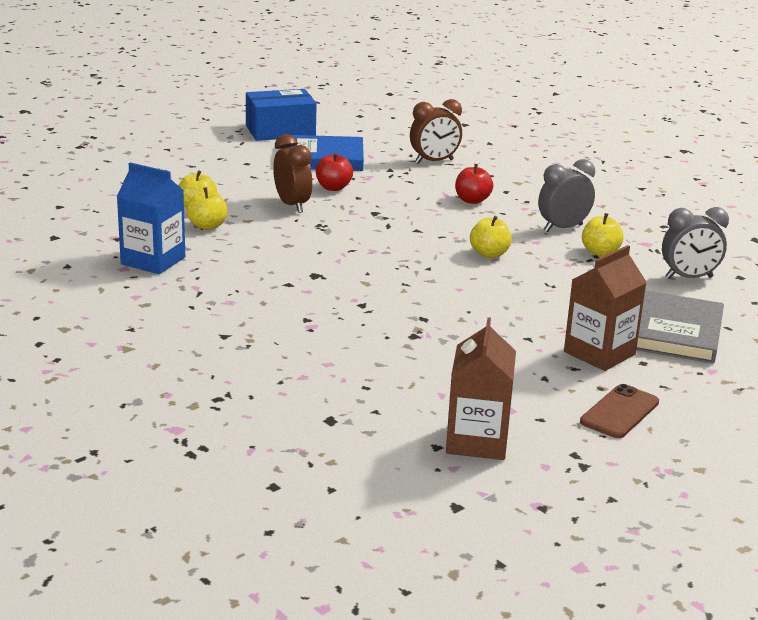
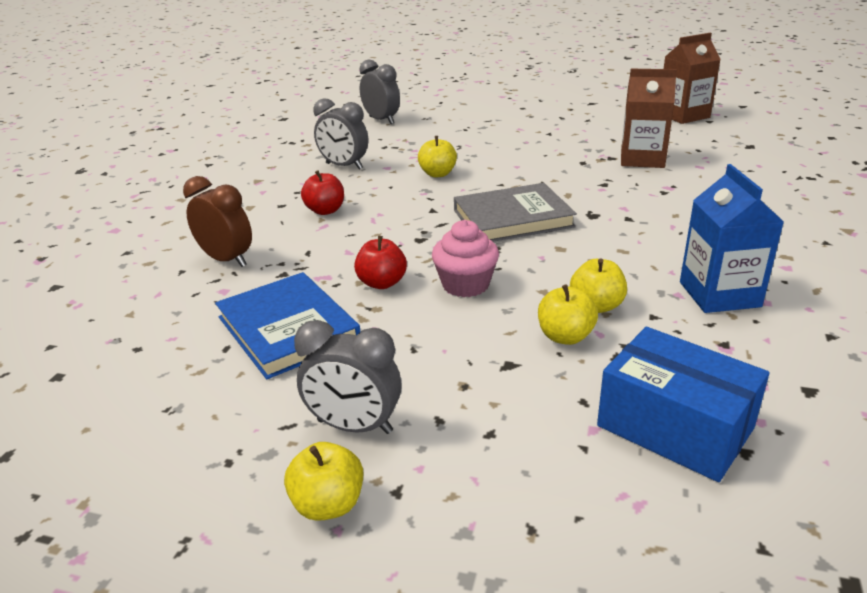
camera: 120 degrees left, 5 degrees up
blue box [246,89,317,141] -> blue box moved to [597,327,769,482]
brown clock [273,134,312,213] -> pink cupcake [432,220,499,297]
brown carton [564,245,647,371] -> brown carton moved to [621,69,677,168]
brown phone [580,384,659,438] -> none
yellow apple [582,213,623,256] -> yellow apple moved to [284,442,363,521]
grey book [636,291,724,363] -> grey book moved to [454,183,577,242]
none -> grey clock [294,320,402,434]

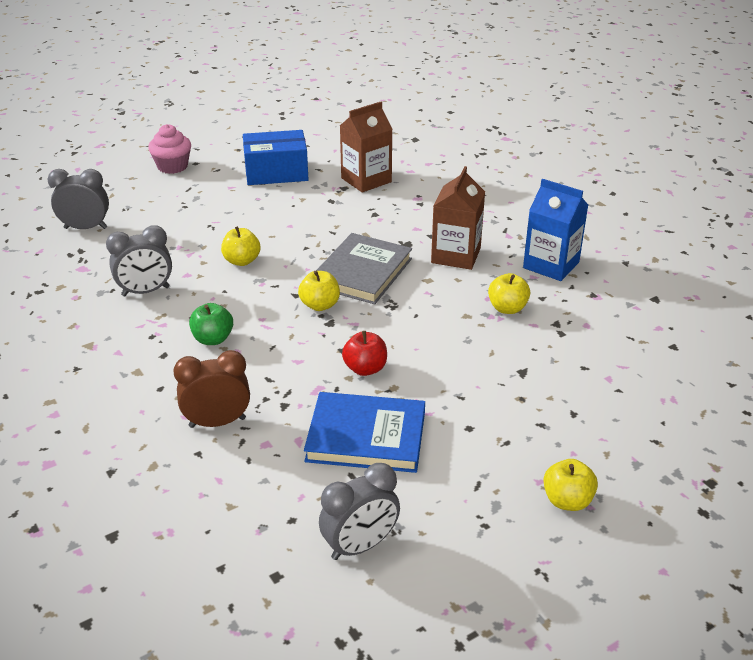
camera: 50 degrees left, 5 degrees up
grey clock [294,320,402,434] -> grey clock moved to [319,463,400,560]
red apple [301,171,344,215] -> green apple [189,303,233,345]
pink cupcake [432,220,499,297] -> pink cupcake moved to [148,124,191,174]
yellow apple [538,285,598,345] -> yellow apple moved to [298,270,340,311]
blue box [597,327,769,482] -> blue box moved to [243,130,308,185]
brown carton [664,33,721,124] -> brown carton moved to [431,166,485,270]

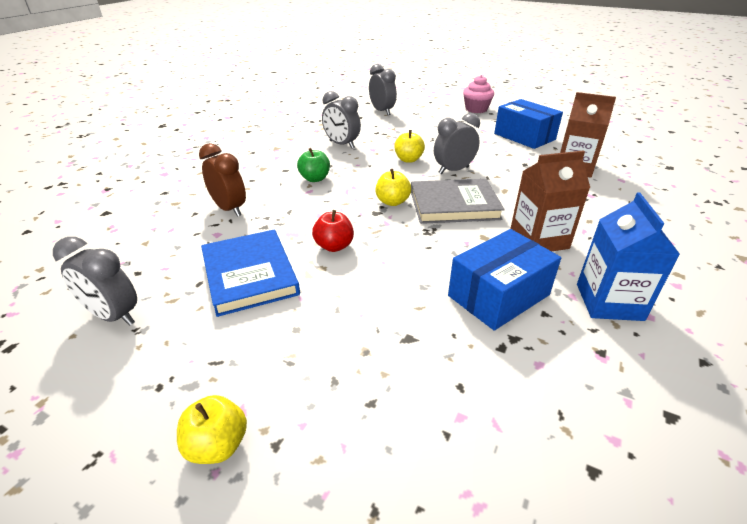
camera: 60 degrees right, 0 degrees up
yellow apple [488,273,530,314] -> blue box [448,229,561,331]
none -> grey clock [434,113,480,175]

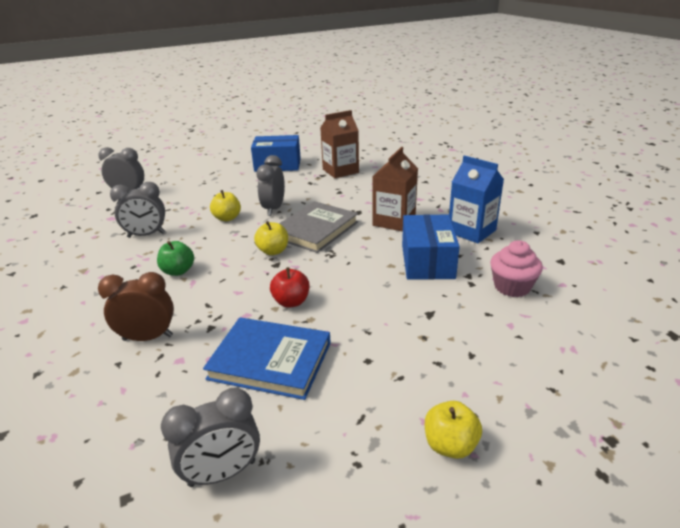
camera: 50 degrees left, 5 degrees down
pink cupcake [463,75,494,113] -> pink cupcake moved to [490,240,543,297]

